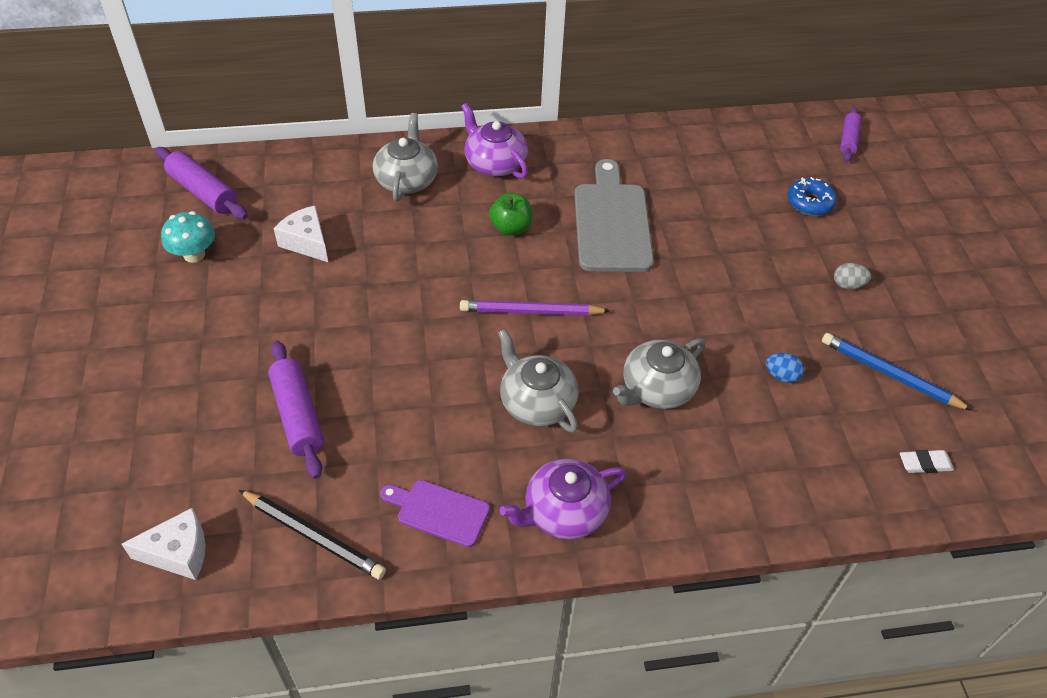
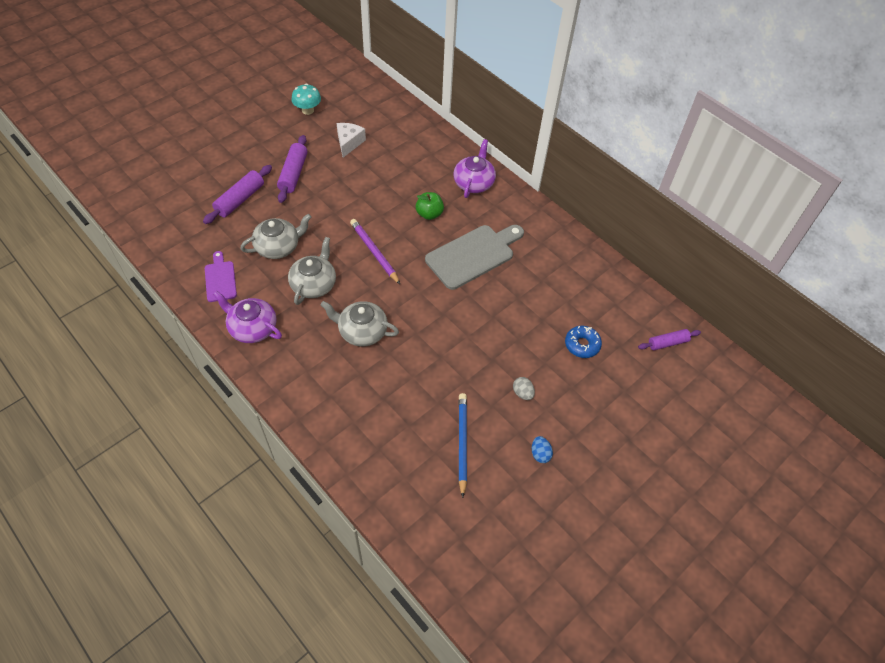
camera: 55 degrees right, 5 degrees up
white cheese [122,508,206,580] -> none
purple rolling pin [155,147,248,219] -> purple rolling pin moved to [277,135,308,203]
black pencil [239,490,386,580] -> none
grey teapot [373,113,438,201] -> grey teapot moved to [240,214,312,259]
blue egg [766,353,805,383] -> blue egg moved to [532,436,553,463]
white eraser [900,450,954,473] -> none

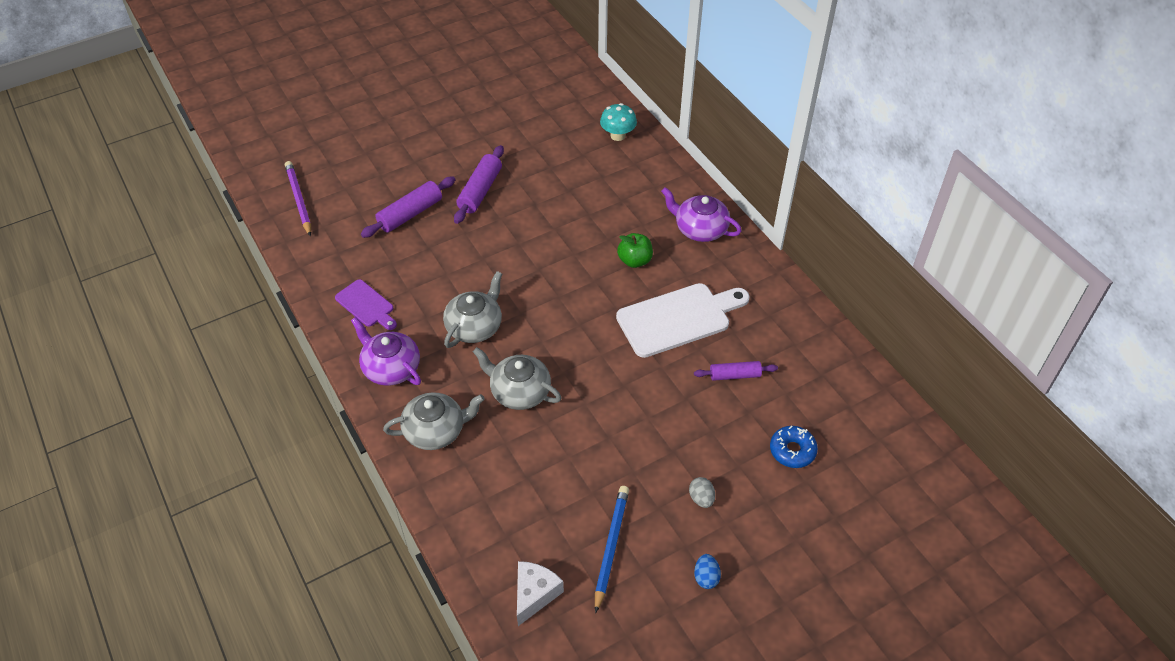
camera: 15 degrees right, 5 degrees down
purple cutting board [205,251,237,302] -> purple cutting board turned 135 degrees clockwise [335,279,397,330]
grey teapot [240,214,312,259] -> grey teapot moved to [383,392,485,450]
turquoise mushroom [291,83,321,115] -> turquoise mushroom moved to [600,103,637,141]
white cheese [337,123,366,157] -> white cheese moved to [517,561,564,626]
purple pencil [350,219,400,284] -> purple pencil moved to [285,161,311,236]
grey cutting board [425,225,524,290] -> white cutting board [616,283,750,358]
purple teapot [453,139,496,198] -> purple teapot turned 90 degrees counterclockwise [661,187,742,242]
purple rolling pin [638,329,701,350] -> purple rolling pin moved to [694,361,778,381]

